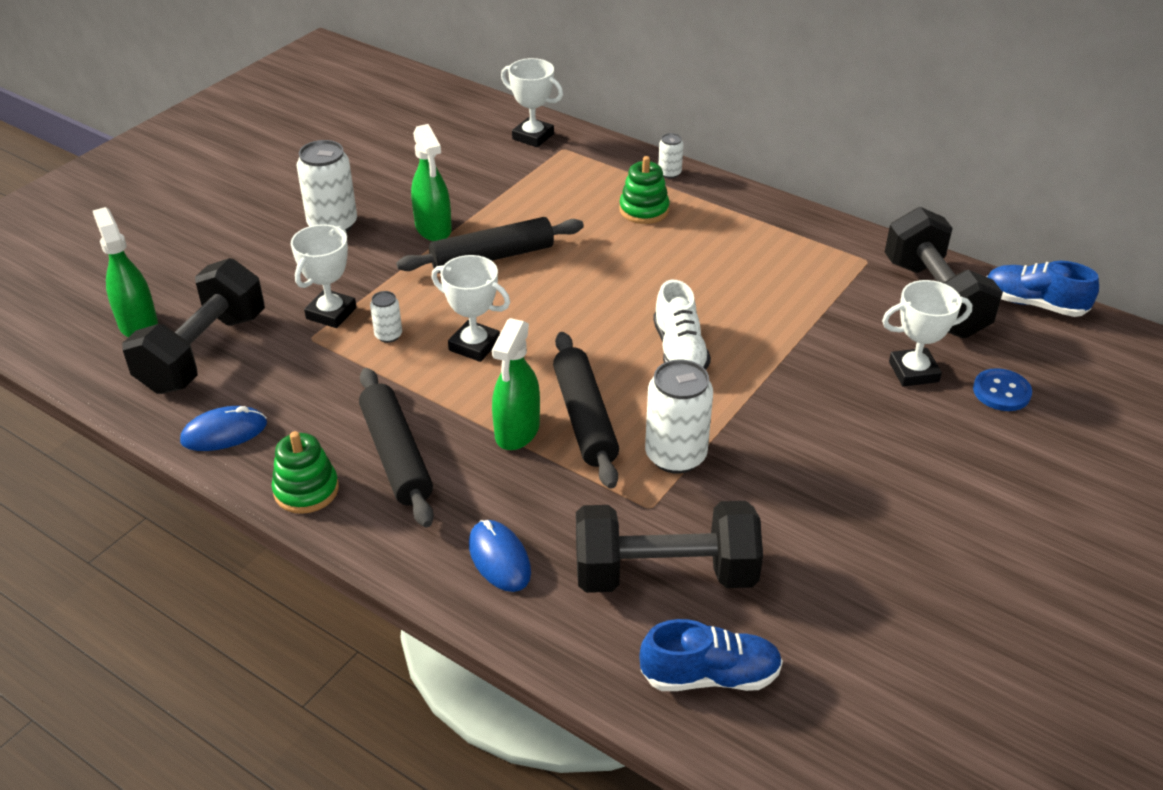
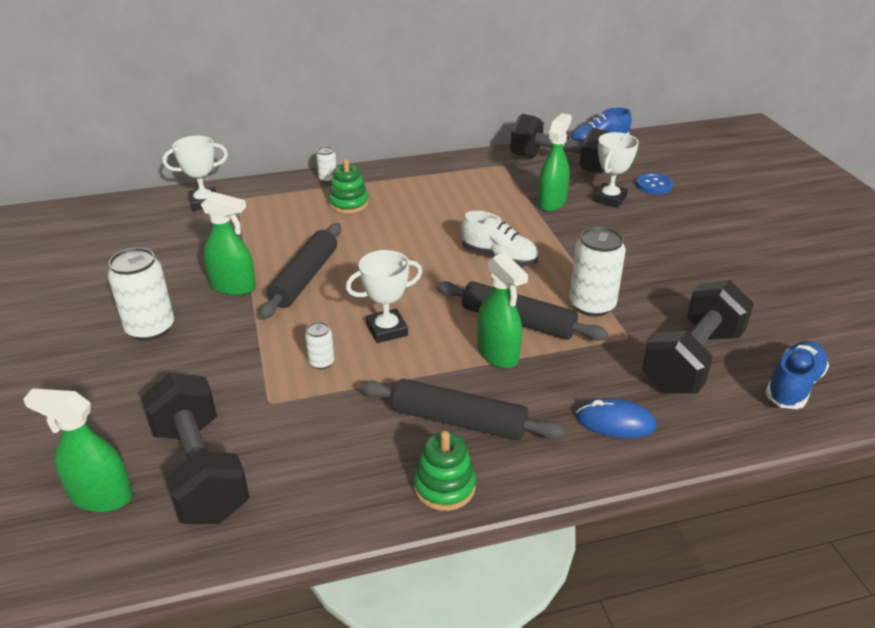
camera: 50 degrees left, 5 degrees down
blue mouse [180,406,267,451] -> none
white trophy [291,224,356,328] -> none
none -> green spray bottle [537,113,572,212]

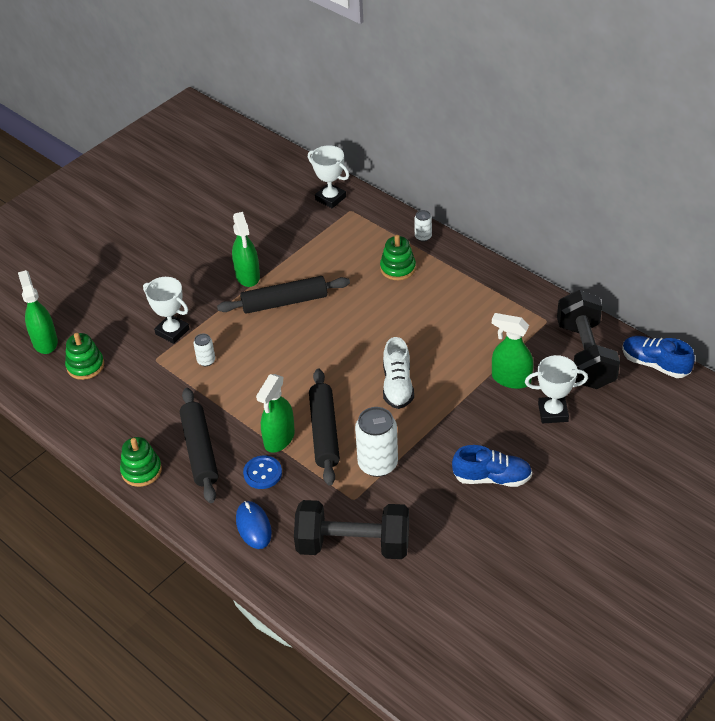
camera: 60 degrees right, 10 degrees up
white can [107,247,174,341] -> none
black dumbbell [141,373,250,524] -> green stacking toy [65,333,104,380]
white trophy [346,250,423,343] -> white trophy moved to [143,277,189,344]
green spray bottle [537,113,572,212] -> green spray bottle turned 150 degrees counterclockwise [492,313,534,389]
blue button [636,173,673,194] -> blue button moved to [243,456,282,489]
blue shoe [765,341,829,409] -> blue shoe moved to [452,445,532,487]

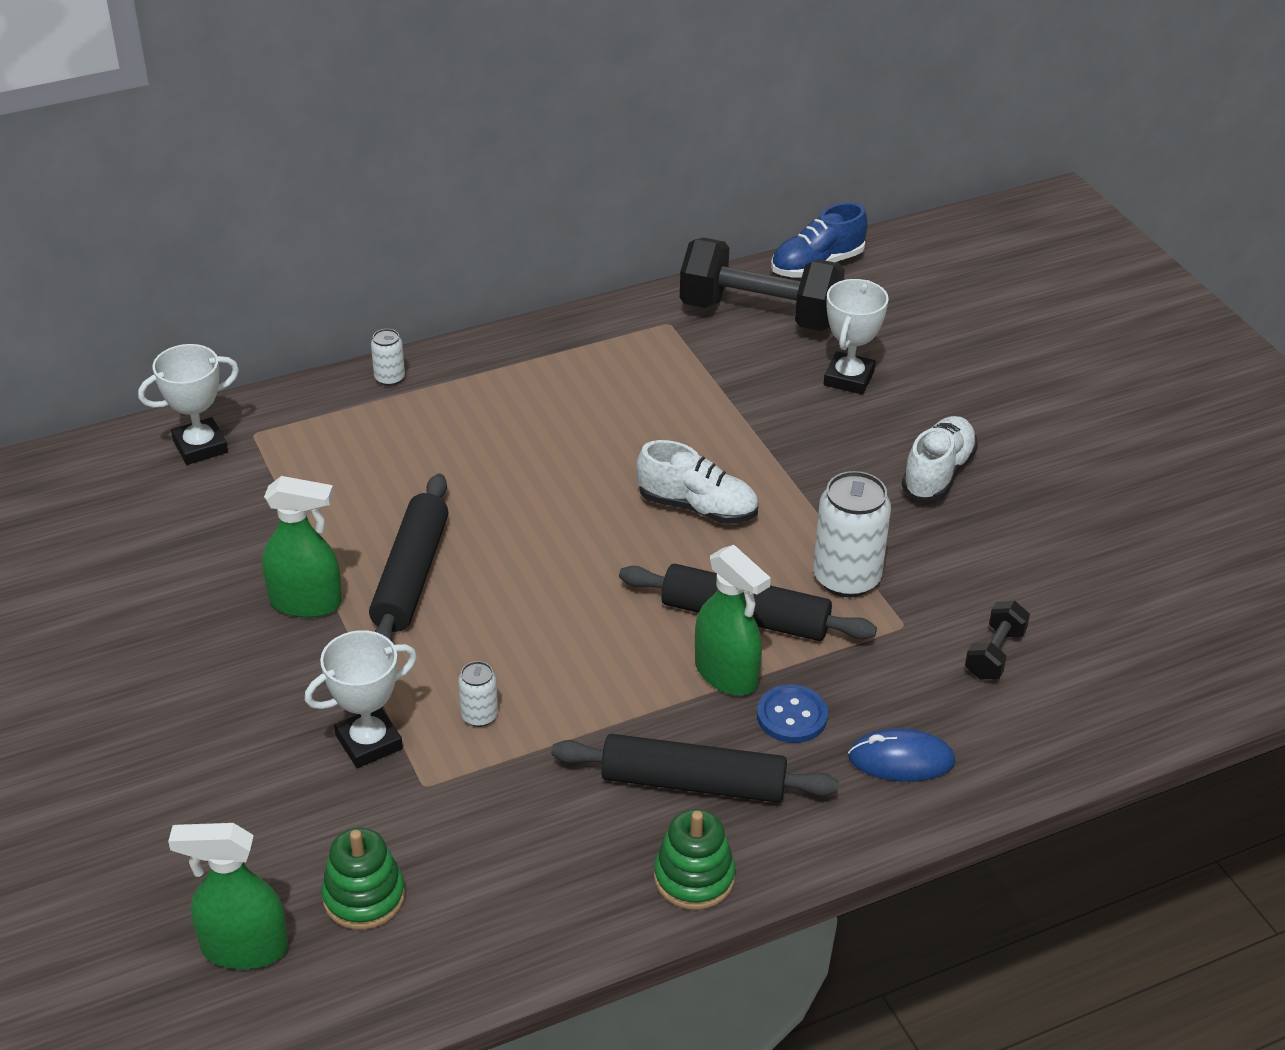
camera: 70 degrees left, 5 degrees down
black dumbbell [294,500,409,559] -> black dumbbell [965,601,1030,680], size x0.46
green stacking toy [380,235,416,280] -> none
blue shoe [452,445,532,487] -> white shoe [902,416,978,501]
green spray bottle [492,313,534,389] -> none

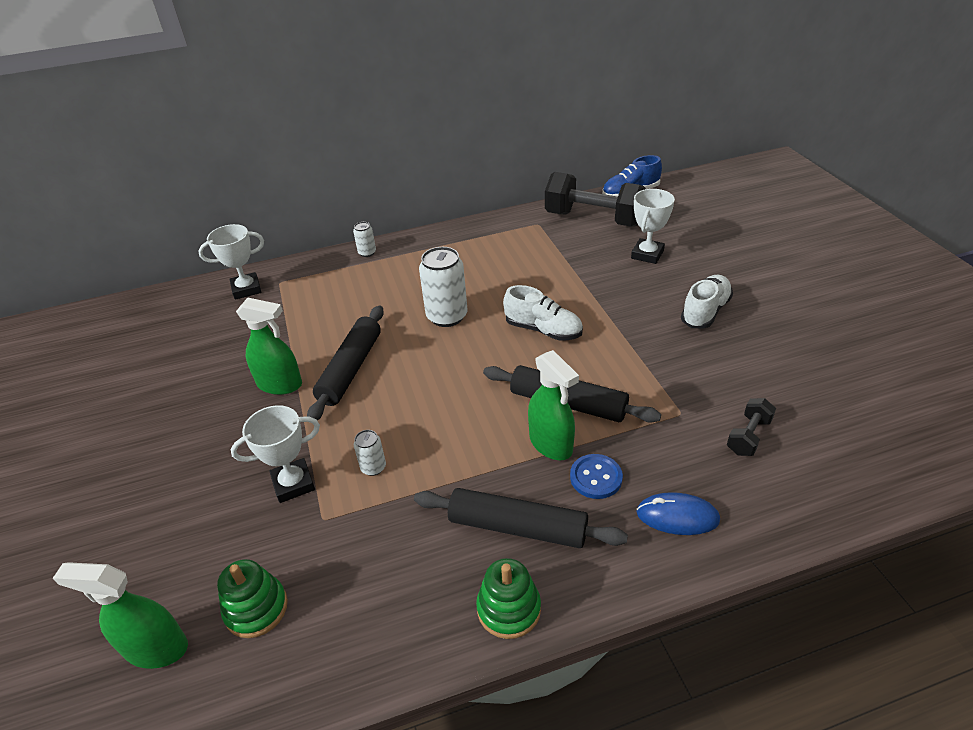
camera: 10 degrees right, 0 degrees up
white can [813,471,891,597] -> white can moved to [419,247,467,327]

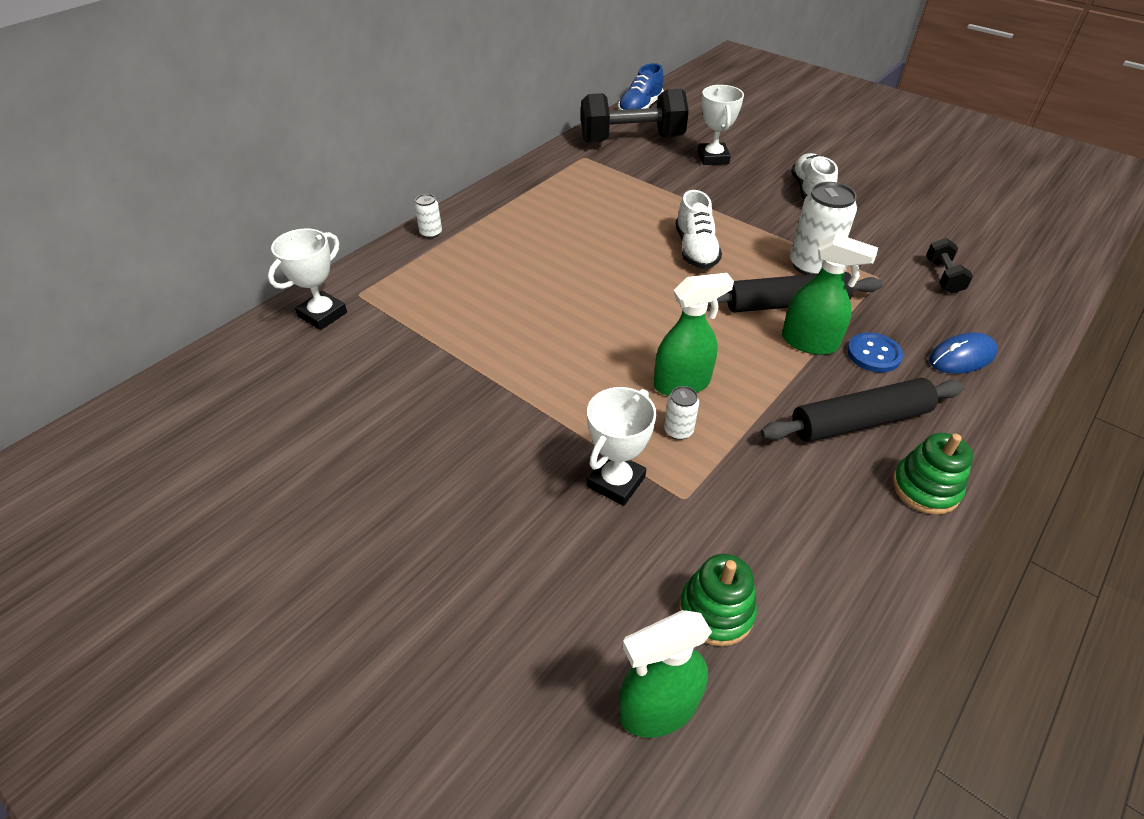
camera: 35 degrees left, 5 degrees up
green spray bottle [236,298,302,395] -> green spray bottle moved to [654,273,734,396]
black rolling pin [307,306,384,420] -> none
white can [419,247,467,327] -> white can moved to [790,182,857,275]
white shoe [503,285,583,341] -> white shoe turned 90 degrees clockwise [676,190,722,269]

